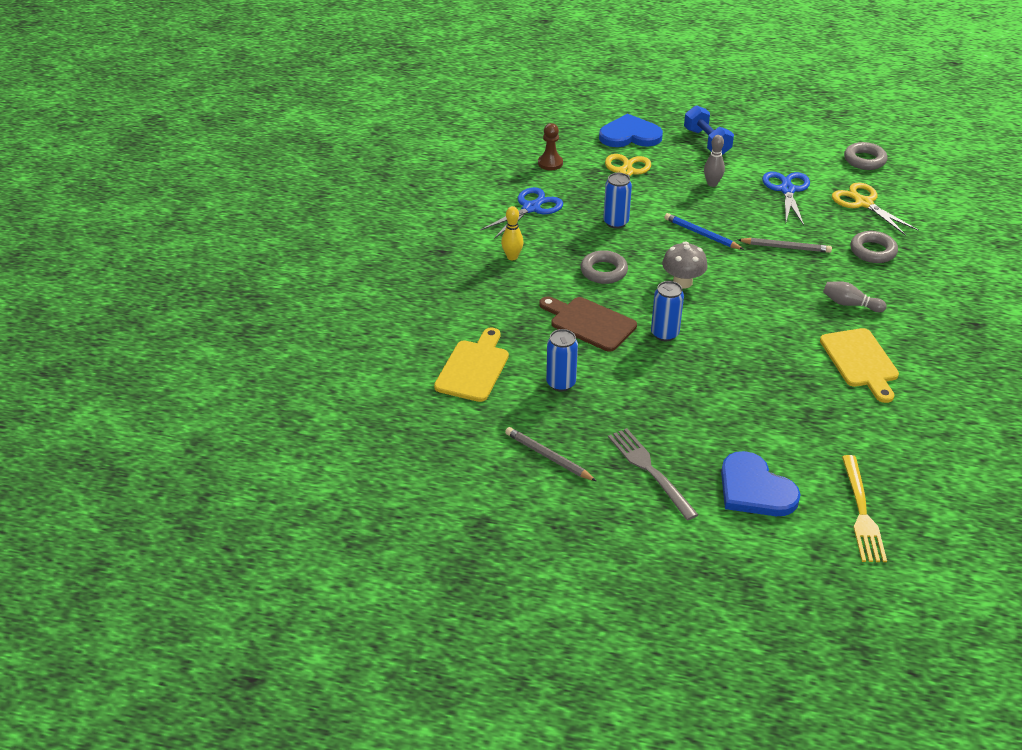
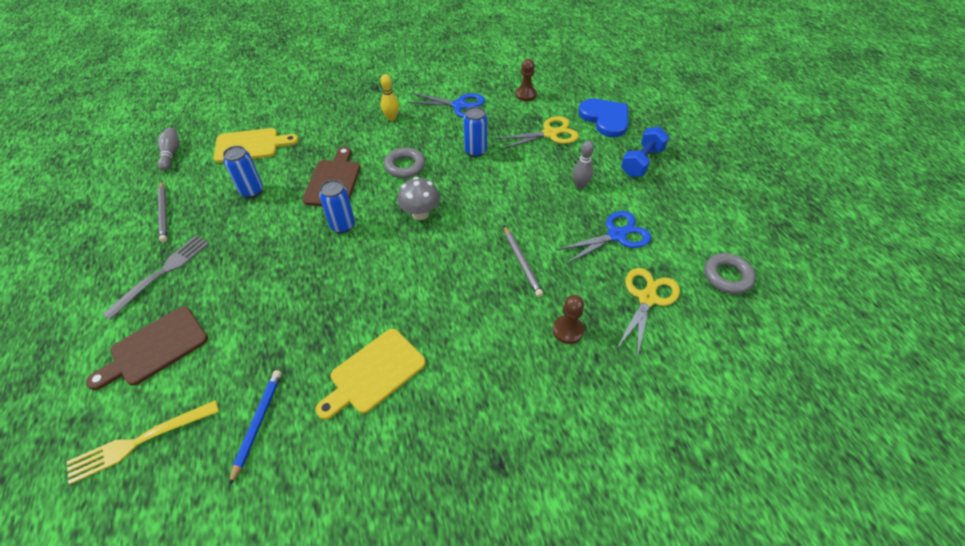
camera: 60 degrees right, 10 degrees up
grey pencil [505,427,596,481] -> grey pencil turned 150 degrees clockwise [158,181,167,242]
blue pencil [664,213,744,250] -> blue pencil moved to [229,370,282,486]
blue heart [721,451,801,516] -> brown cutting board [86,306,208,390]
grey bowling pin [823,281,887,312] -> grey bowling pin moved to [158,127,180,171]
grey ring [850,231,898,263] -> brown pawn [553,295,584,344]

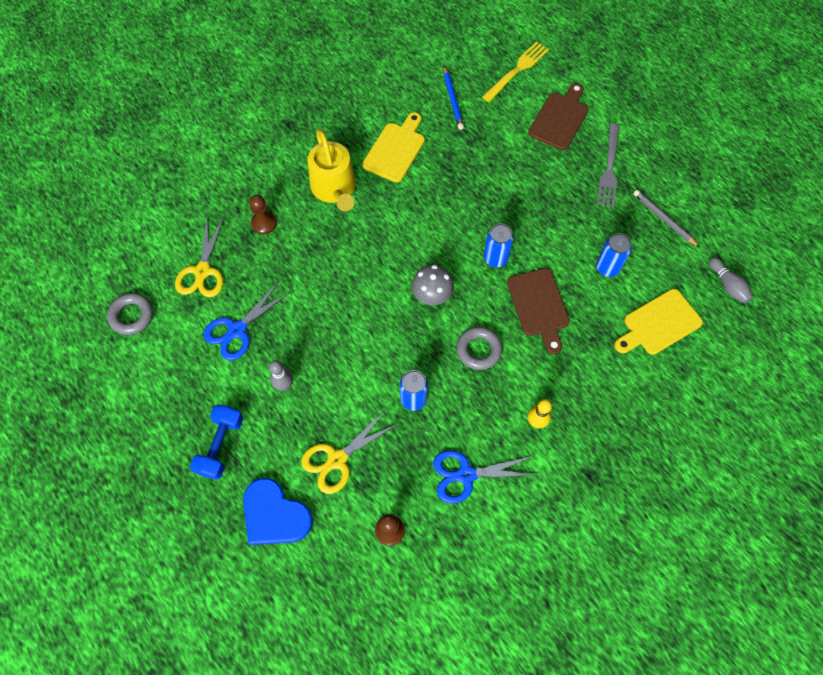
camera: 160 degrees right, 15 degrees up
grey pencil [504,226,543,297] -> none
none -> yellow watering can [308,129,356,212]

